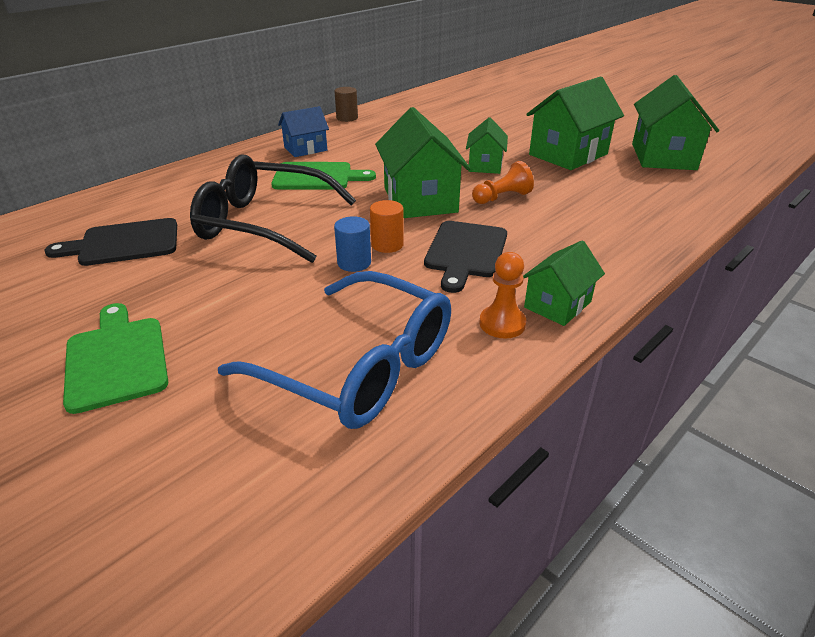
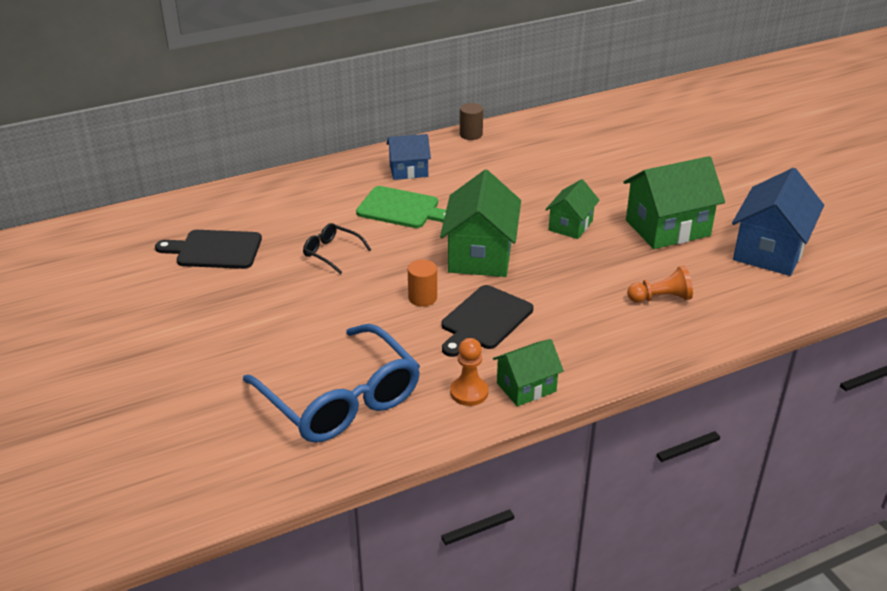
camera: 20 degrees right, 0 degrees up
green cutting board [63,303,168,414] -> none
black glasses [190,155,356,263] -> black glasses [303,223,371,274], size x0.45
blue cylinder [334,216,371,272] -> none
orange pawn [472,161,534,204] -> orange pawn moved to [627,266,693,303]
green house [632,75,719,170] -> blue house [732,168,824,276]

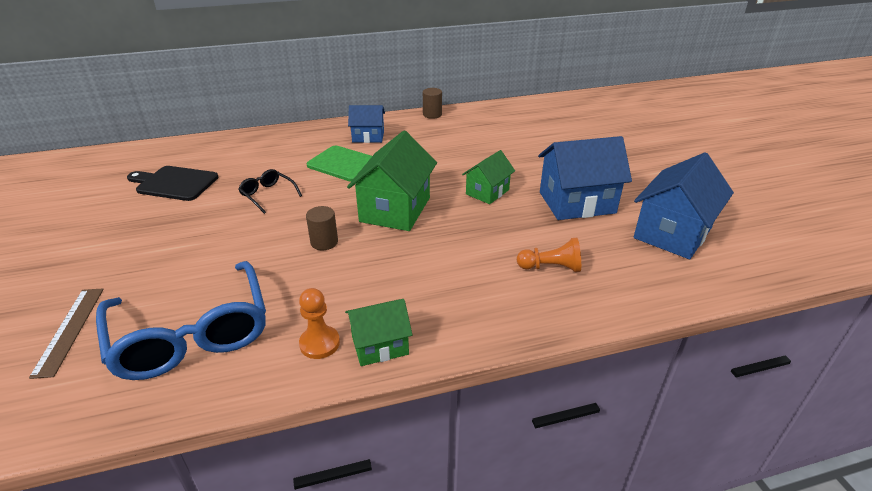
camera: 10 degrees right, 0 degrees up
orange cylinder [408,260,437,306] -> brown cylinder [306,206,338,250]
black cutting board [441,285,533,357] -> none
green house [623,156,725,249] -> blue house [538,136,632,220]
none -> brown ruler [29,289,104,379]

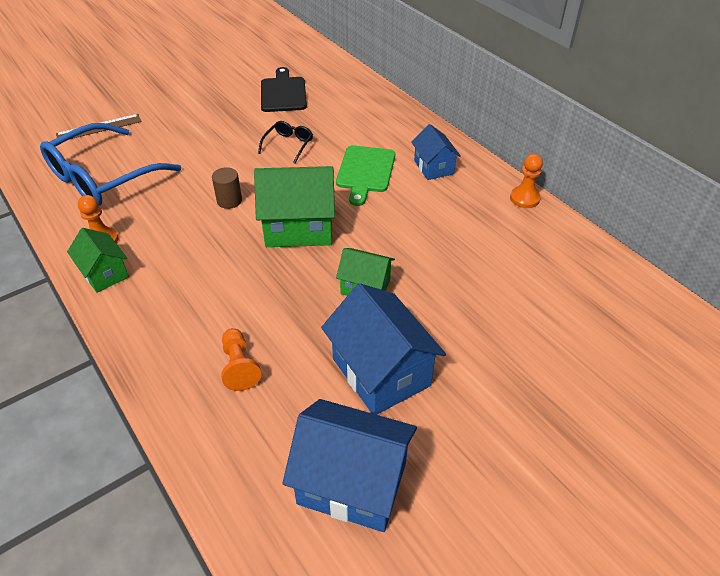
camera: 70 degrees right, 10 degrees up
brown cylinder [423,88,442,119] -> orange pawn [510,154,543,208]

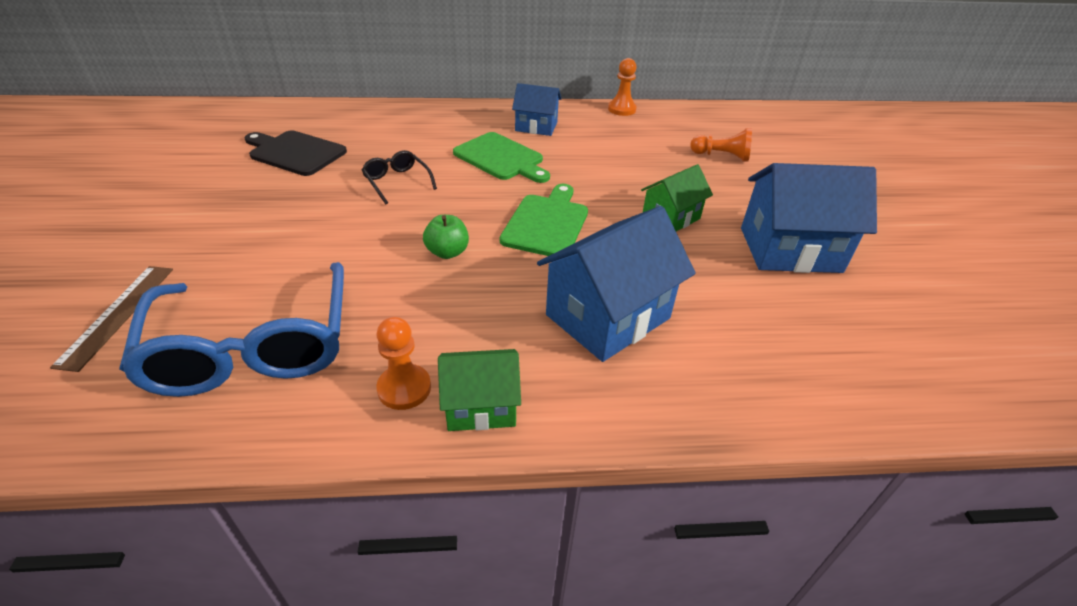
camera: 60 degrees left, 5 degrees down
brown cylinder [212,167,242,209] -> green apple [423,215,469,259]
orange pawn [221,328,261,391] -> orange pawn moved to [690,128,752,162]
green house [254,166,335,247] -> green cutting board [500,184,588,256]
blue house [282,399,417,532] -> blue house moved to [537,206,696,362]

